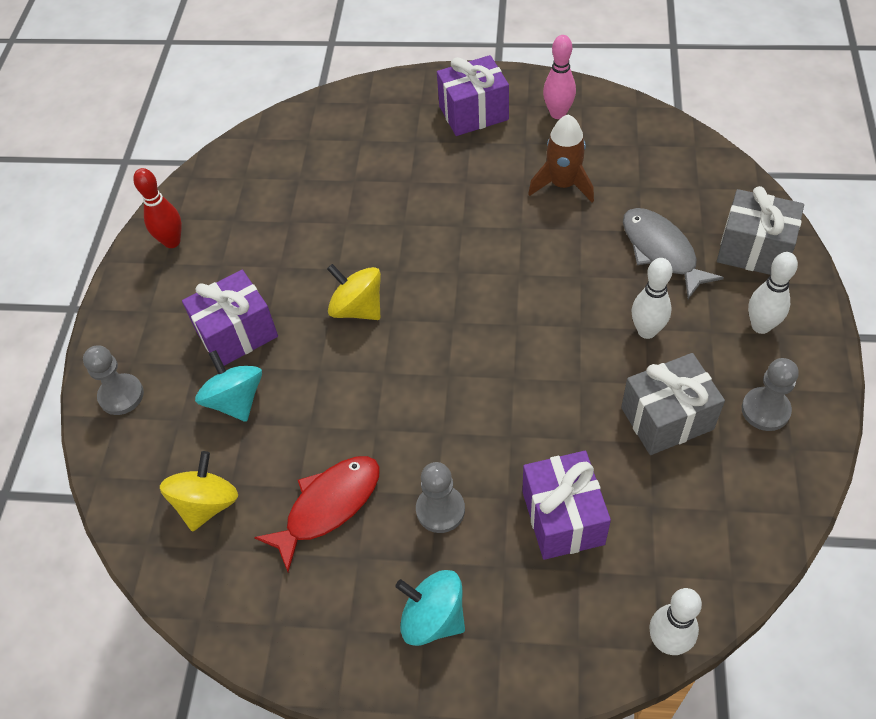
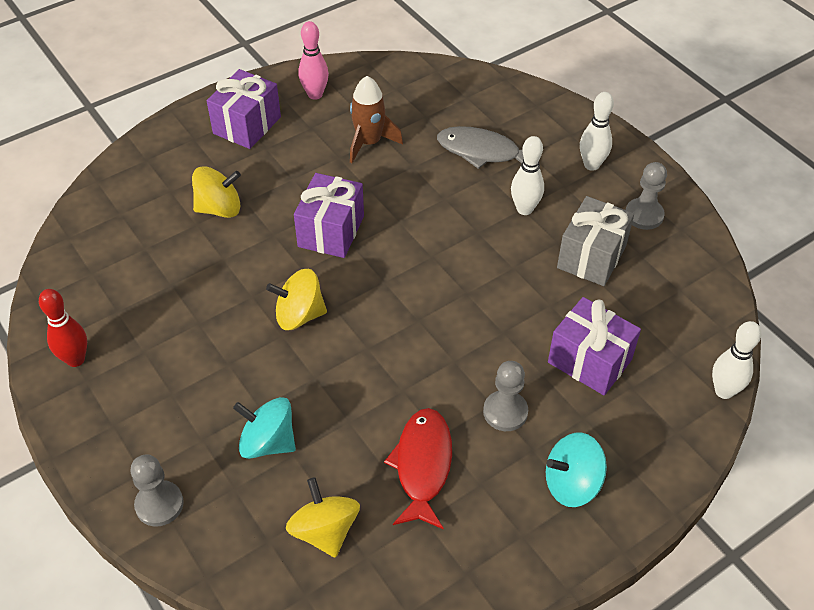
camera: 45 degrees left, 5 degrees down
purple gift [182,270,278,366] -> purple gift moved to [294,173,364,258]
grey gift [717,186,804,275] -> none
none -> yellow spinning top [192,166,241,218]

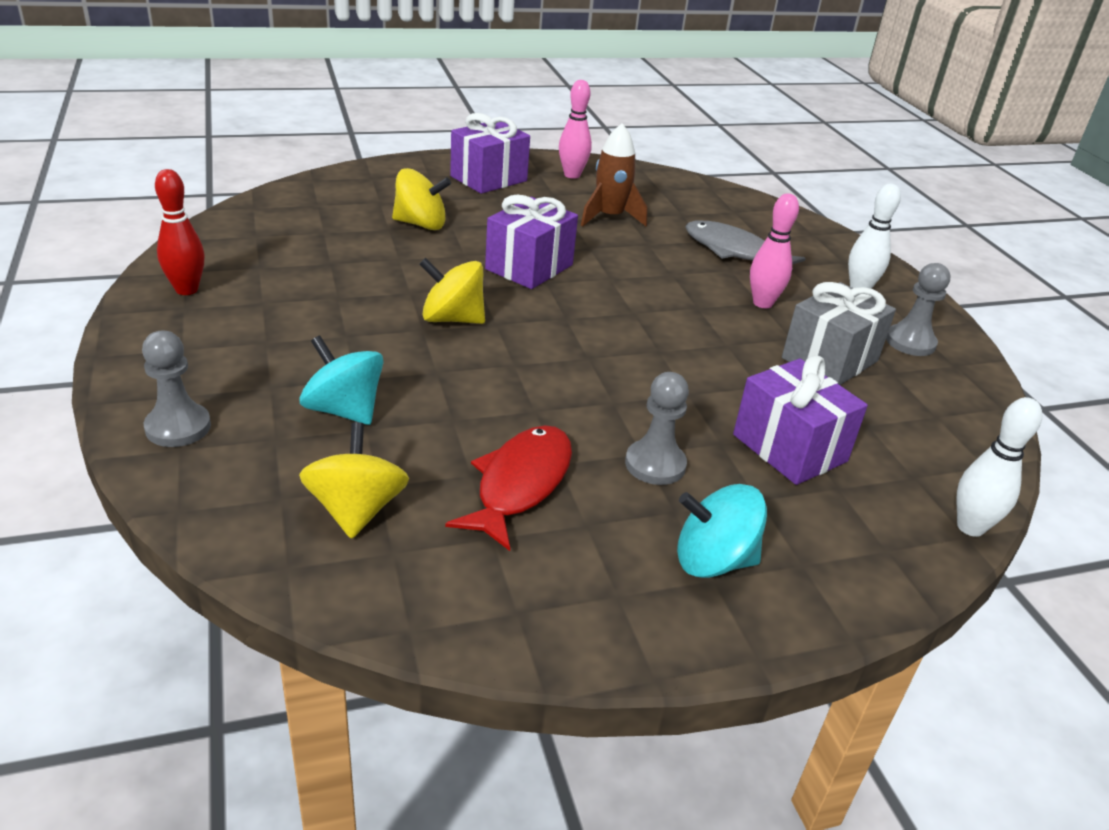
camera: 15 degrees right, 15 degrees down
white bowling pin [511,136,544,215] -> pink bowling pin [750,194,799,308]

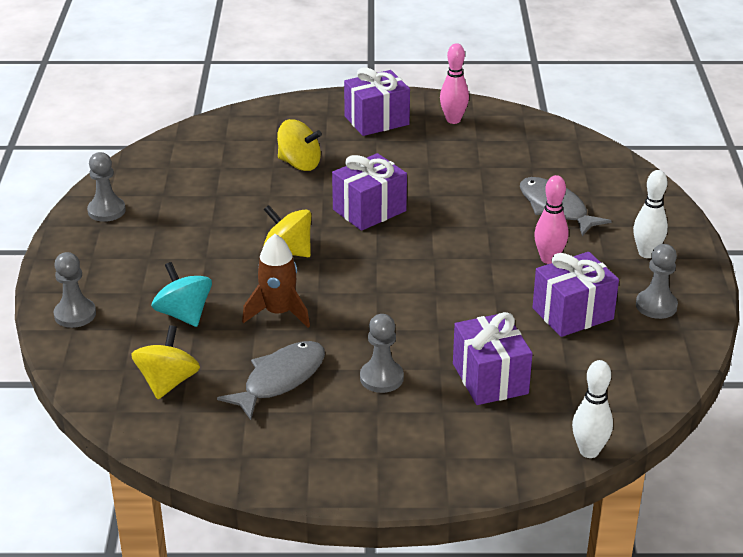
camera: 20 degrees right, 0 degrees up
red bowling pin [155,169,205,295] -> grey pawn [87,152,126,222]
red fish [445,425,572,551] -> grey fish [217,341,325,420]
brown rocket [580,123,647,227] -> brown rocket moved to [242,234,310,328]
turquoise spinning top [677,484,767,578] -> none
grey gift [782,282,896,385] -> purple gift [532,252,619,337]

